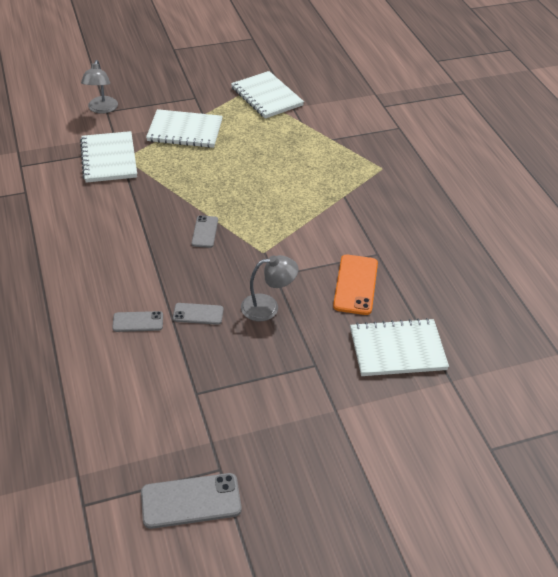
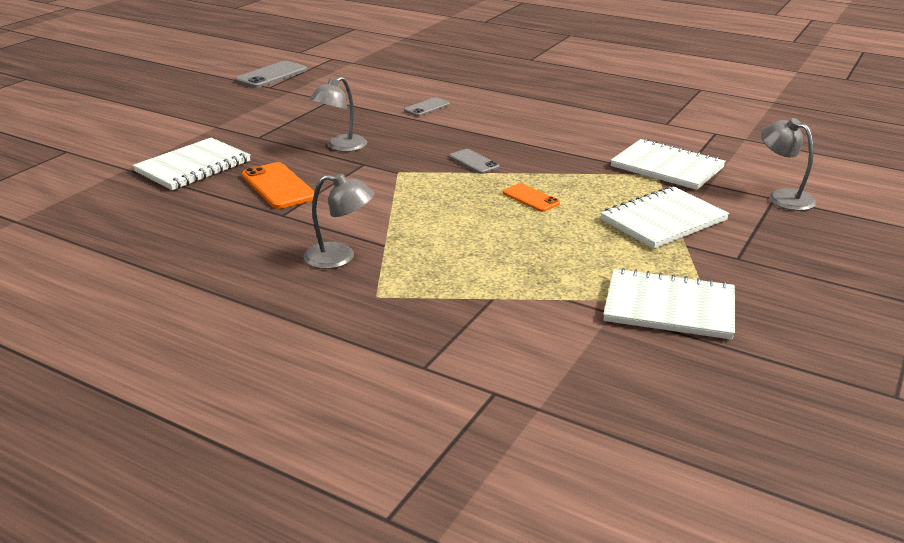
camera: 140 degrees right, 15 degrees down
grey phone [173,303,224,325] -> none
none -> grey lamp [304,173,374,269]
none -> orange phone [503,183,560,212]

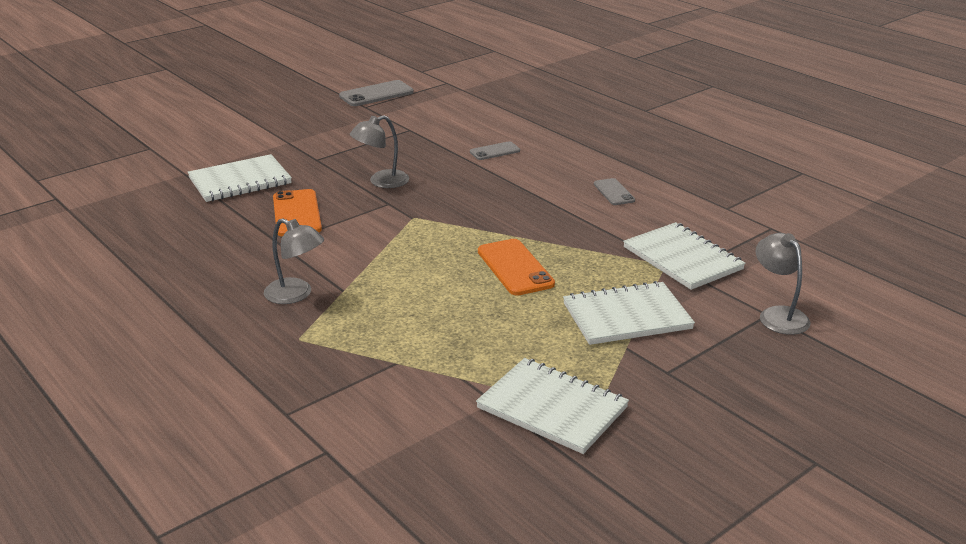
camera: 20 degrees right, 0 degrees up
grey phone [449,149,500,174] -> grey phone moved to [594,178,635,205]
orange phone [503,183,560,212] -> orange phone [478,239,555,296], size x1.65

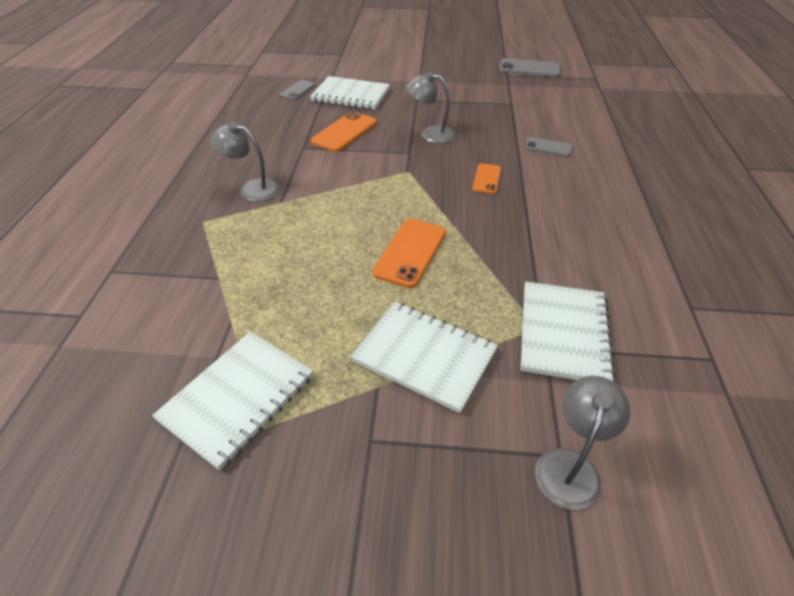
camera: 45 degrees right, 15 degrees up
grey lamp [264,218,324,304] -> grey lamp turned 120 degrees clockwise [210,122,280,202]
white notebook [476,358,629,454] -> white notebook turned 45 degrees clockwise [152,331,313,471]
grey phone [594,178,635,205] -> grey phone moved to [280,80,315,100]
none -> orange phone [472,163,501,194]

